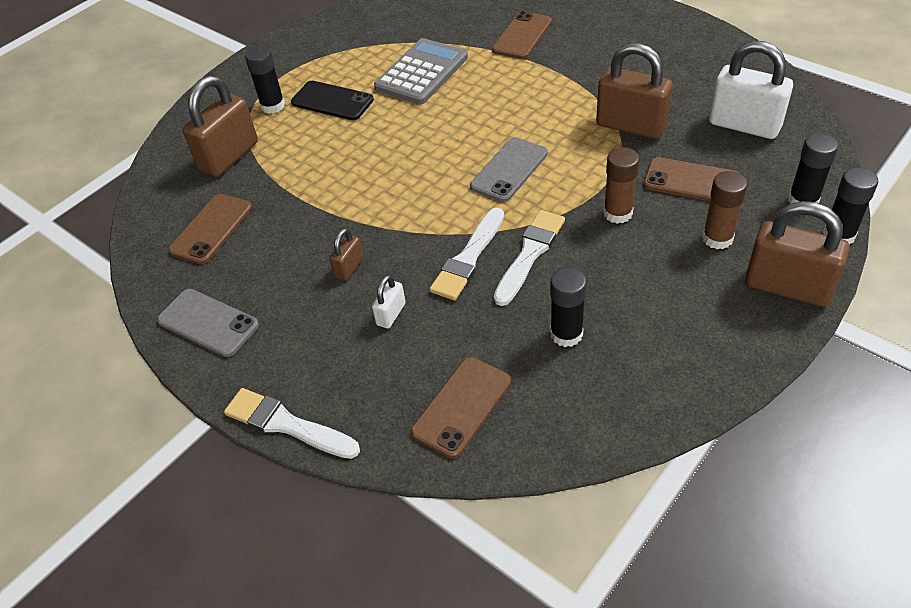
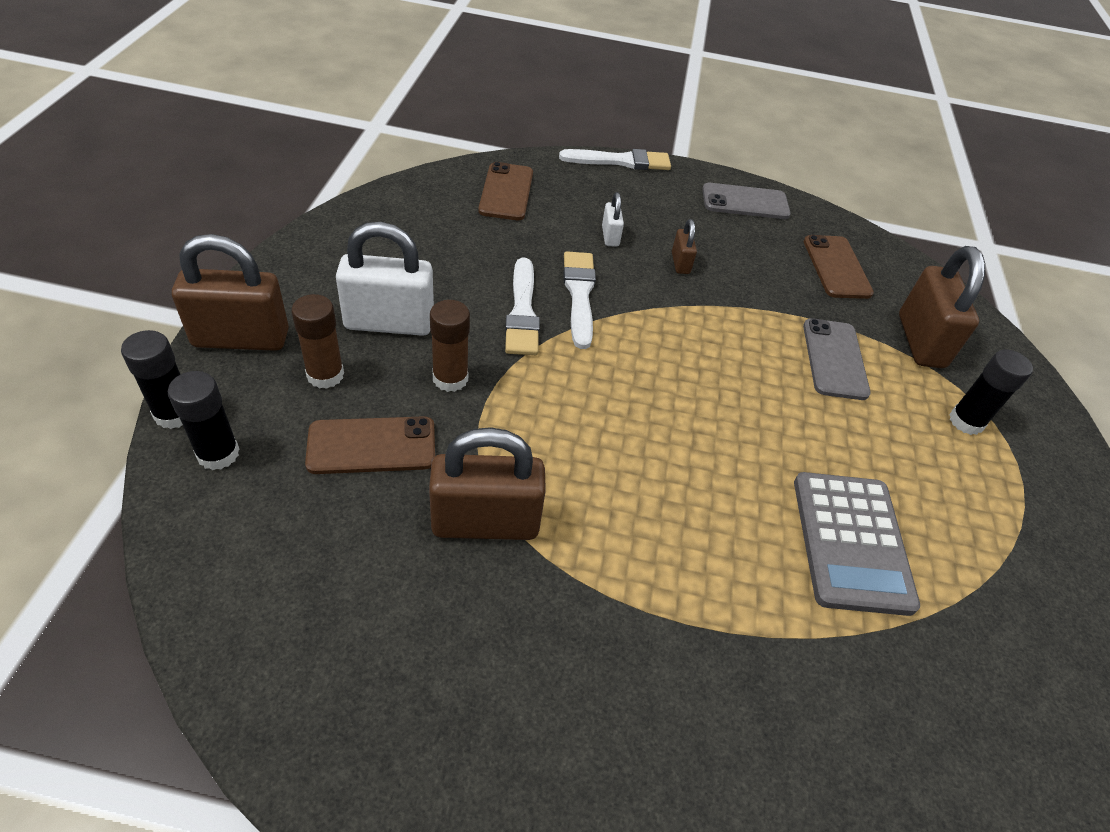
camera: 140 degrees right, 0 degrees up
black phone [291,81,374,120] -> none
grey phone [470,137,548,202] -> grey phone moved to [803,319,871,400]
brown phone [492,11,552,59] -> none
black glue stick [550,267,587,347] -> none
white padlock [709,41,793,139] -> white padlock moved to [336,222,434,336]

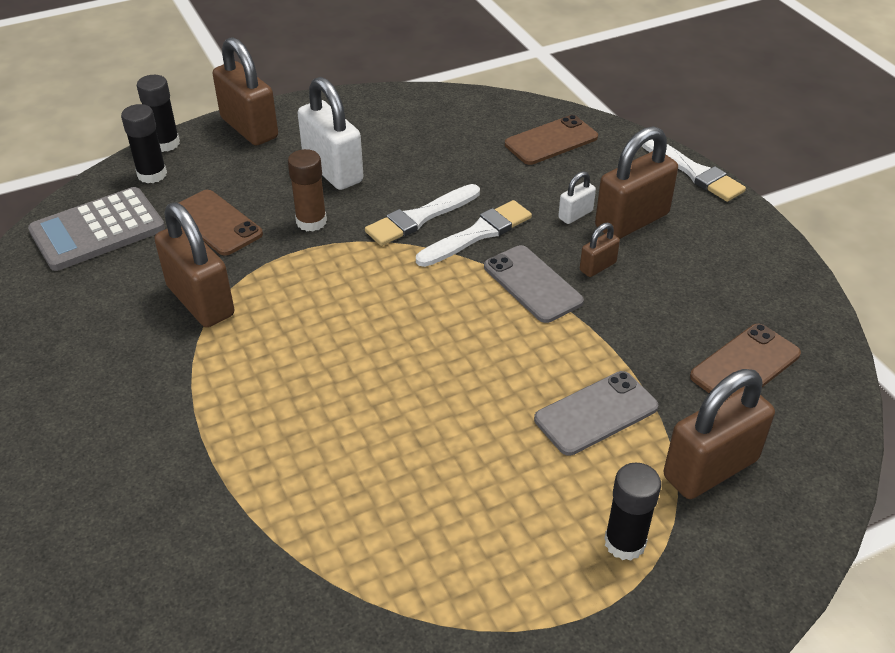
camera: 60 degrees right, 5 degrees down
brown glue stick [291,294,344,389] -> none
grey phone [702,183,791,219] -> grey phone moved to [484,245,584,323]
grey calculator [794,472,920,616] -> grey calculator moved to [28,187,165,271]
none -> brown padlock [595,126,678,239]

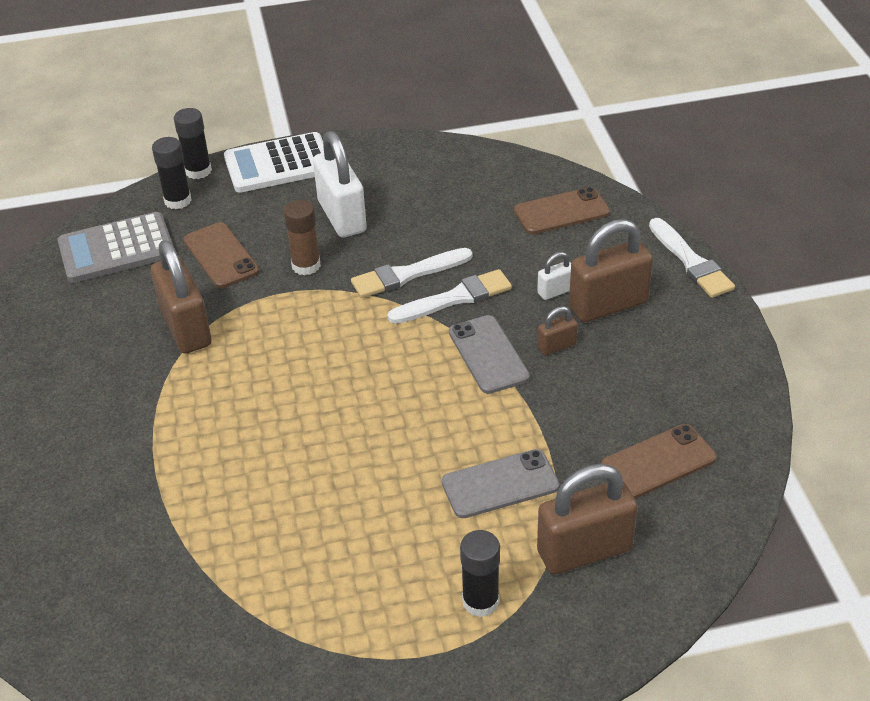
camera: 15 degrees right, 0 degrees up
brown padlock [213,37,278,145] -> white calculator [224,132,324,193]

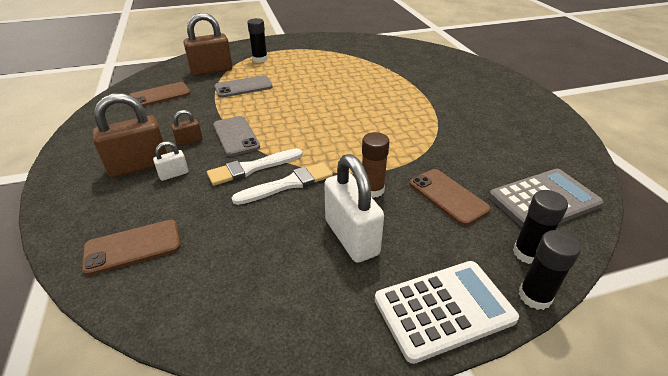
camera: 175 degrees right, 5 degrees down
brown padlock [151,240,212,353] -> none
white brush [649,218,735,298] -> none

